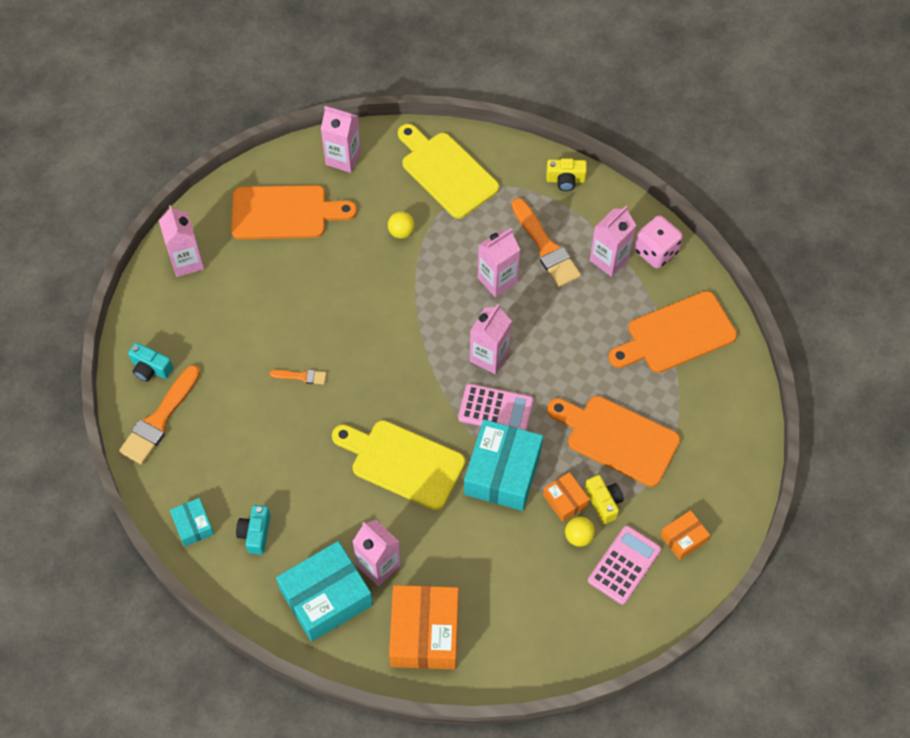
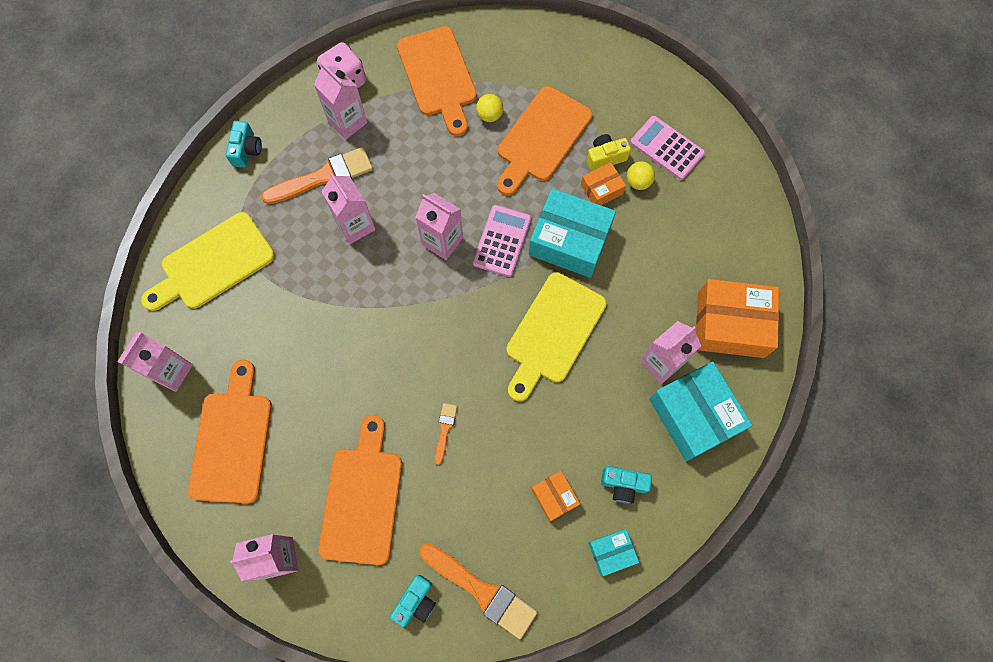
camera: 85 degrees left, 10 degrees up
yellow ball [388,212,415,239] -> yellow ball moved to [476,94,503,122]
yellow camera [546,158,587,191] -> turquoise camera [226,121,262,168]
orange box [660,510,710,560] -> orange box moved to [531,471,580,522]
none -> orange cutting board [318,415,402,565]

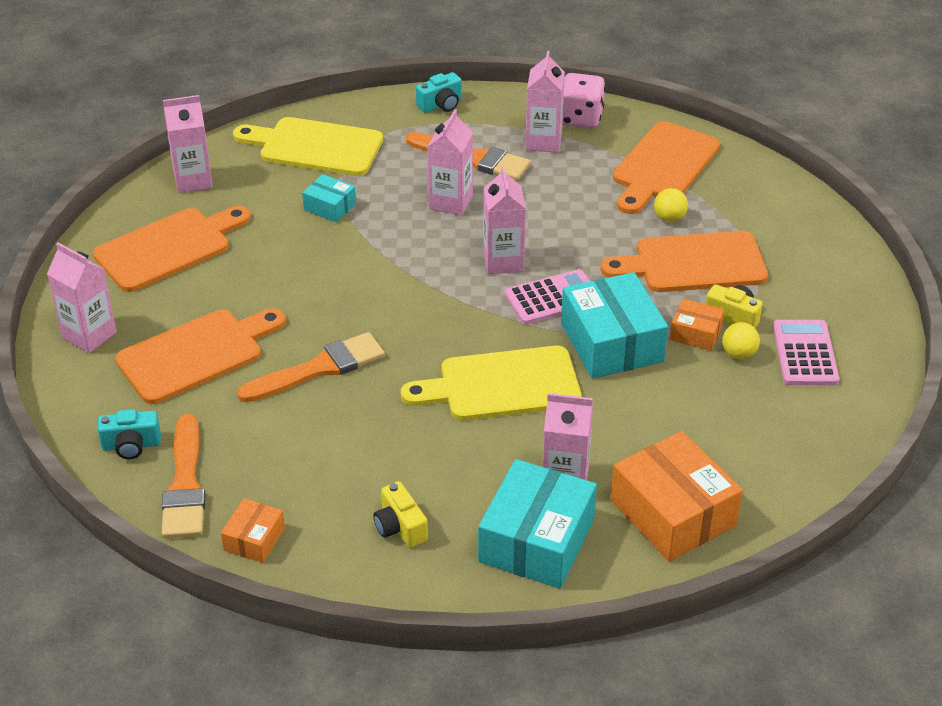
camera: 50 degrees right, 30 degrees down
orange brush [434,403,457,465] -> orange brush [237,332,385,402], size x2.03
orange box [531,471,580,522] -> orange box moved to [221,498,285,563]
turquoise box [588,529,639,576] -> turquoise box moved to [302,174,356,222]
turquoise camera [601,466,652,504] -> yellow camera [373,481,428,548]

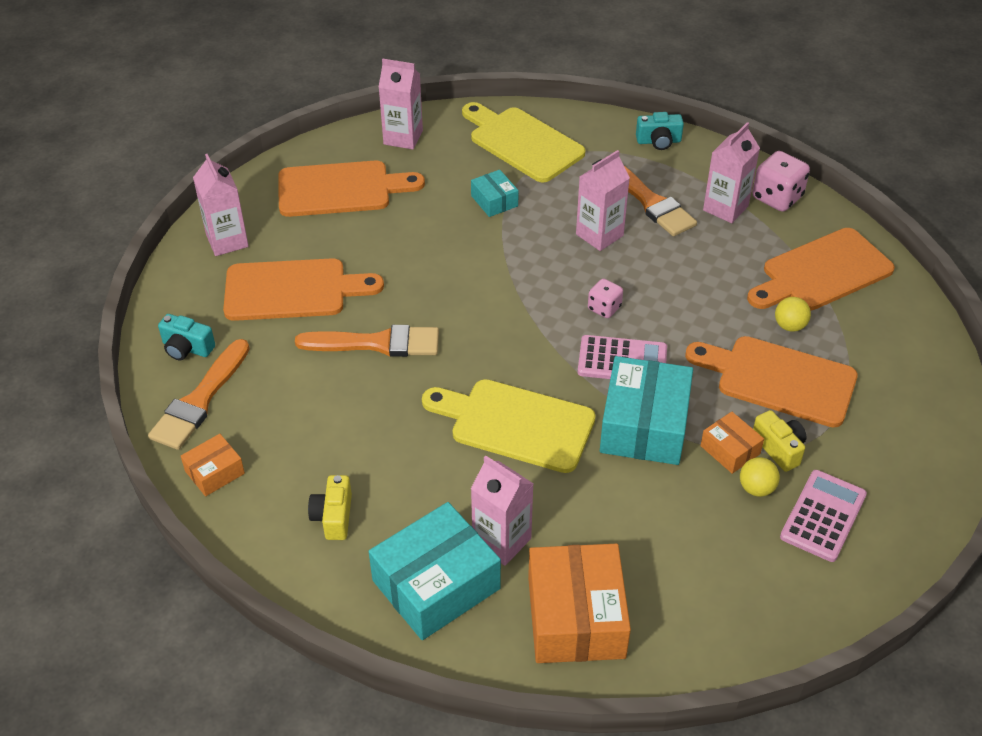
camera: 30 degrees right, 5 degrees up
pink carton [483,166,526,274] -> pink dice [588,279,623,318]

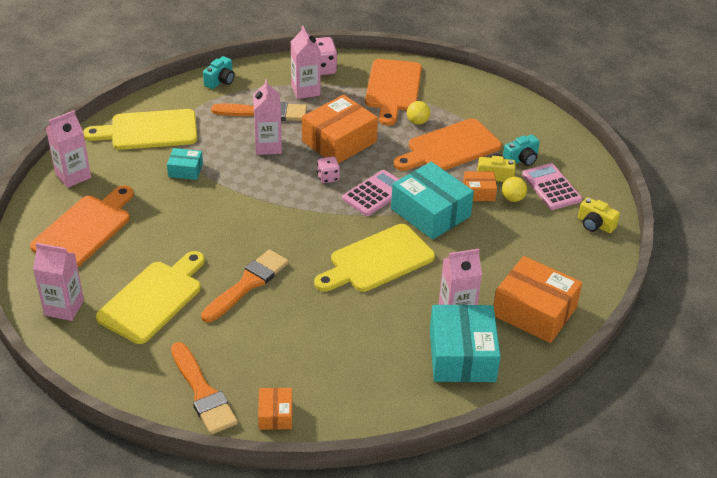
camera: 55 degrees left, 5 degrees down
turquoise camera [158,314,215,360] -> turquoise camera moved to [503,135,540,166]
orange cutting board [223,258,384,321] -> yellow cutting board [96,251,205,344]
yellow camera [308,475,352,540] -> yellow camera moved to [578,197,620,233]
none -> orange box [302,95,378,164]

